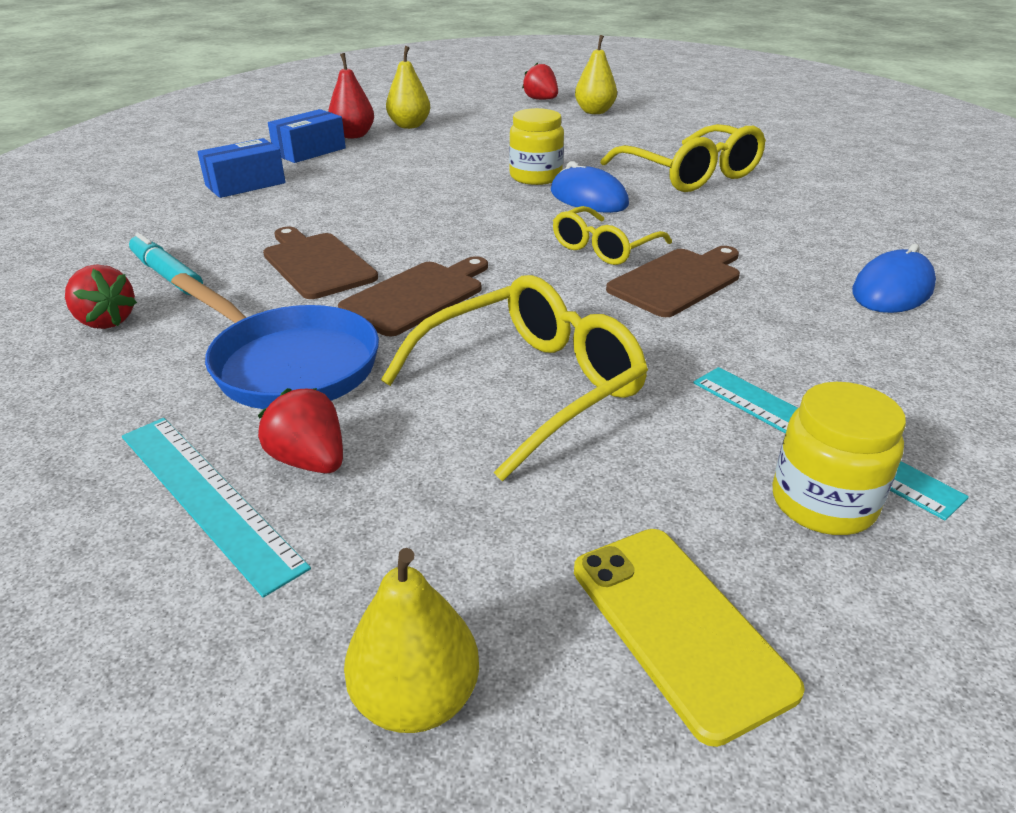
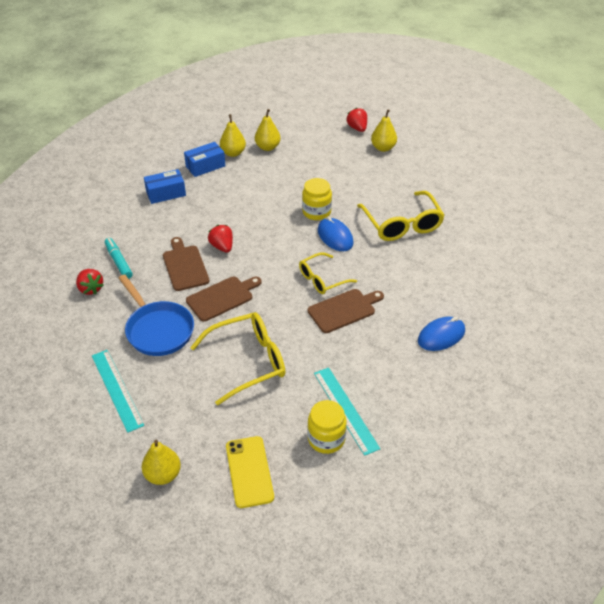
camera: 15 degrees right, 10 degrees up
red strawberry [258,388,343,473] -> red strawberry moved to [208,225,233,253]
red pear [328,53,374,138] -> yellow pear [220,114,246,157]

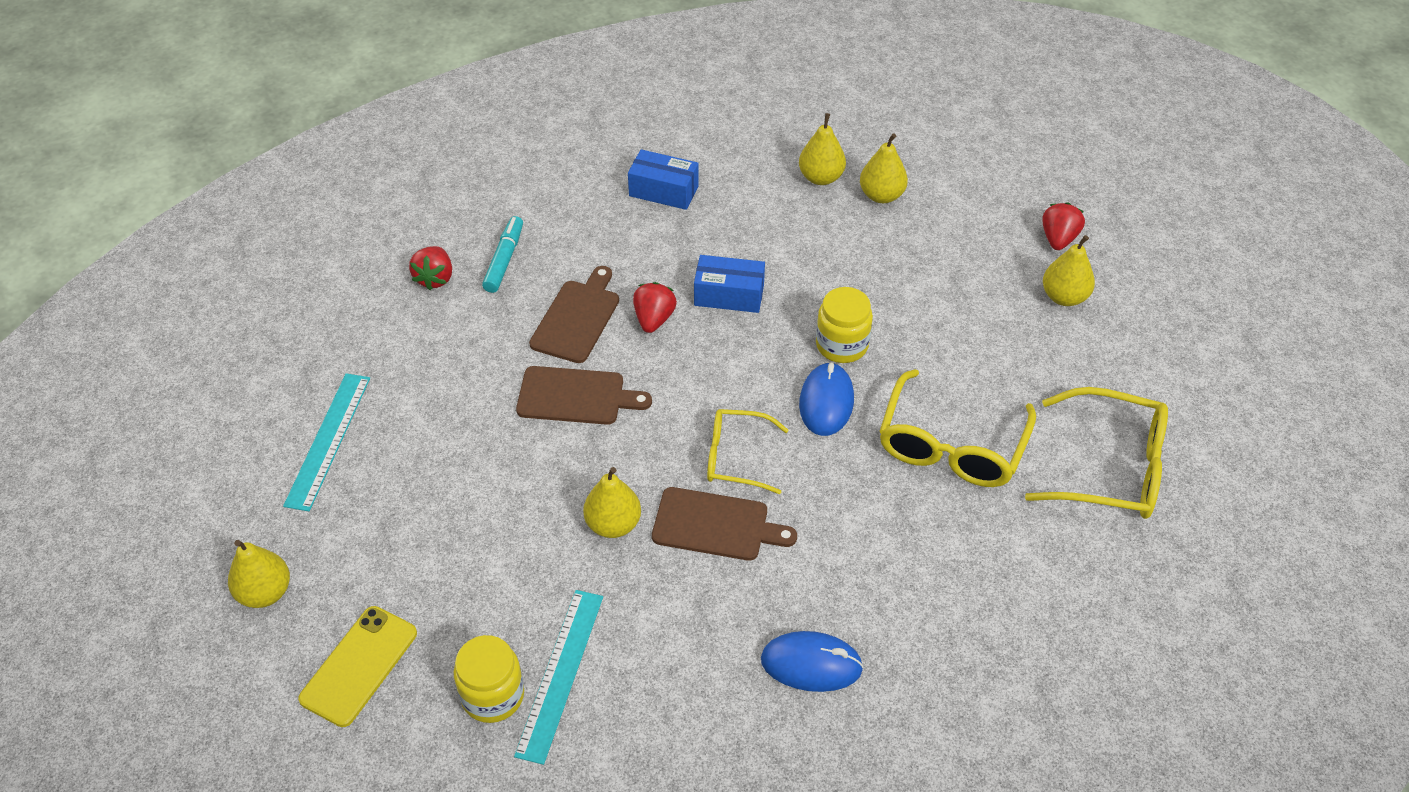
camera: 40 degrees right, 5 degrees up
blue pan [119,274,194,356] -> none
blue box [184,142,225,177] -> blue box moved to [694,255,765,313]
yellow glasses [190,312,285,405] -> yellow glasses moved to [1025,387,1168,519]
none -> yellow pear [583,467,641,538]

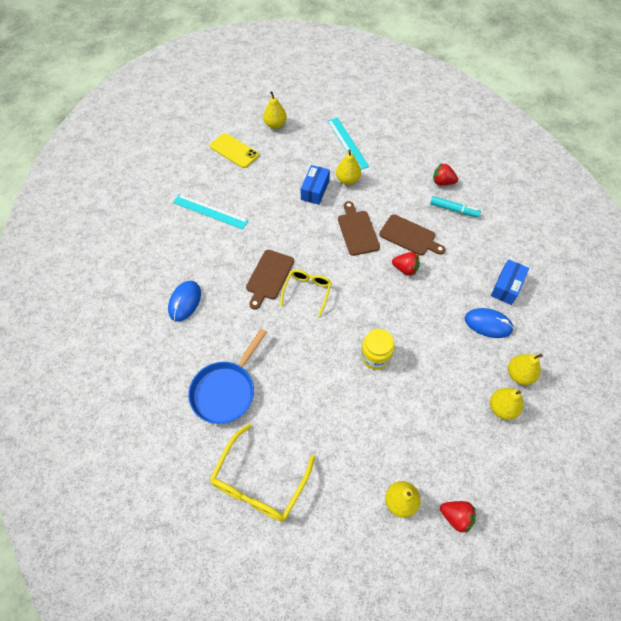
camera: 100 degrees right, 10 degrees up
turquoise ruler [283,373,370,511] -> turquoise ruler turned 45 degrees clockwise [327,117,369,170]
yellow jar [454,635,524,723] -> none
brown cutting board [516,366,652,425] -> brown cutting board turned 150 degrees clockwise [338,201,380,256]
yellow pear [583,467,641,538] -> yellow pear moved to [336,150,361,185]
blue box [694,255,765,313] -> blue box moved to [300,165,330,205]
blue mouse [799,362,854,436] -> blue mouse moved to [465,308,514,338]
yellow glasses [879,369,1036,487] -> none
none -> blue pan [188,329,267,424]

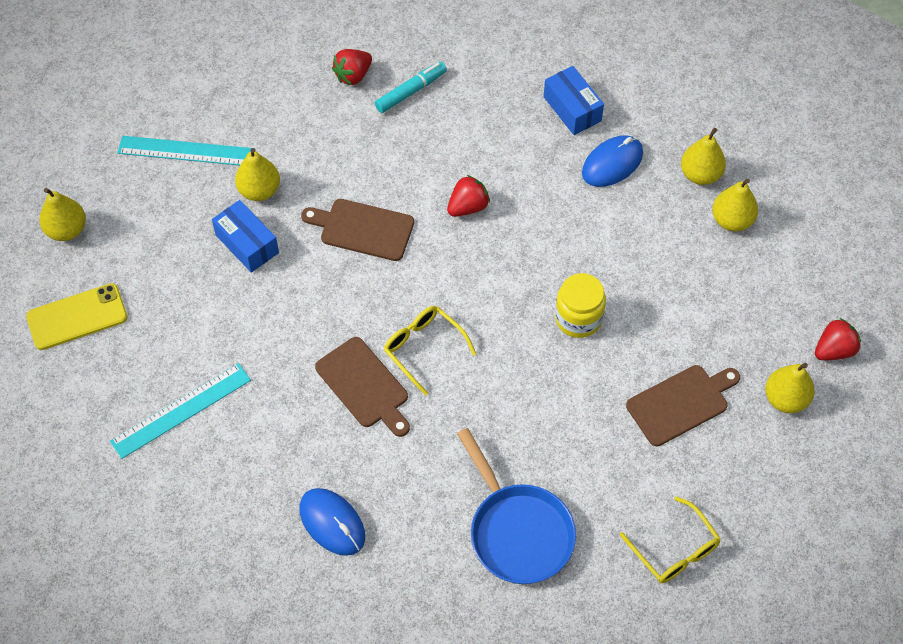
camera: 60 degrees left, 0 degrees up
yellow glasses [209,424,315,521] -> yellow glasses [620,496,721,583], size x0.62
brown cutting board [379,214,446,256] -> brown cutting board moved to [626,365,740,446]

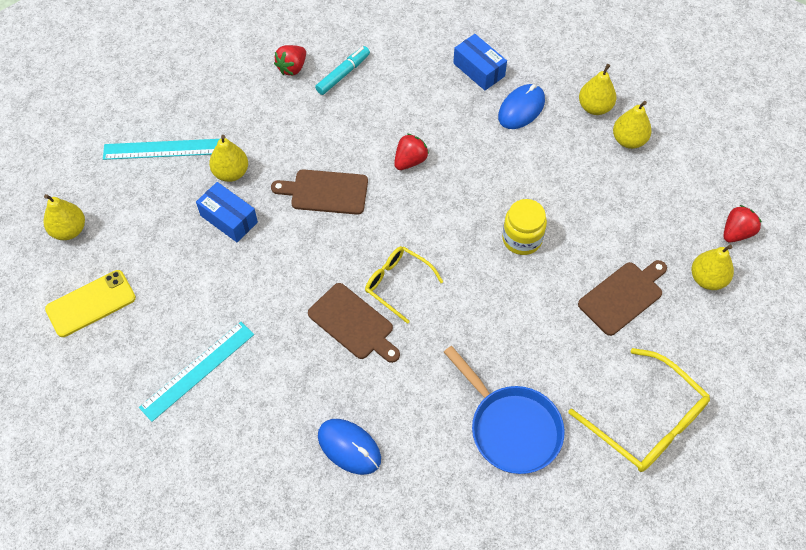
camera: 10 degrees left, 0 degrees up
yellow glasses [620,496,721,583] -> yellow glasses [568,348,710,472], size x1.61

